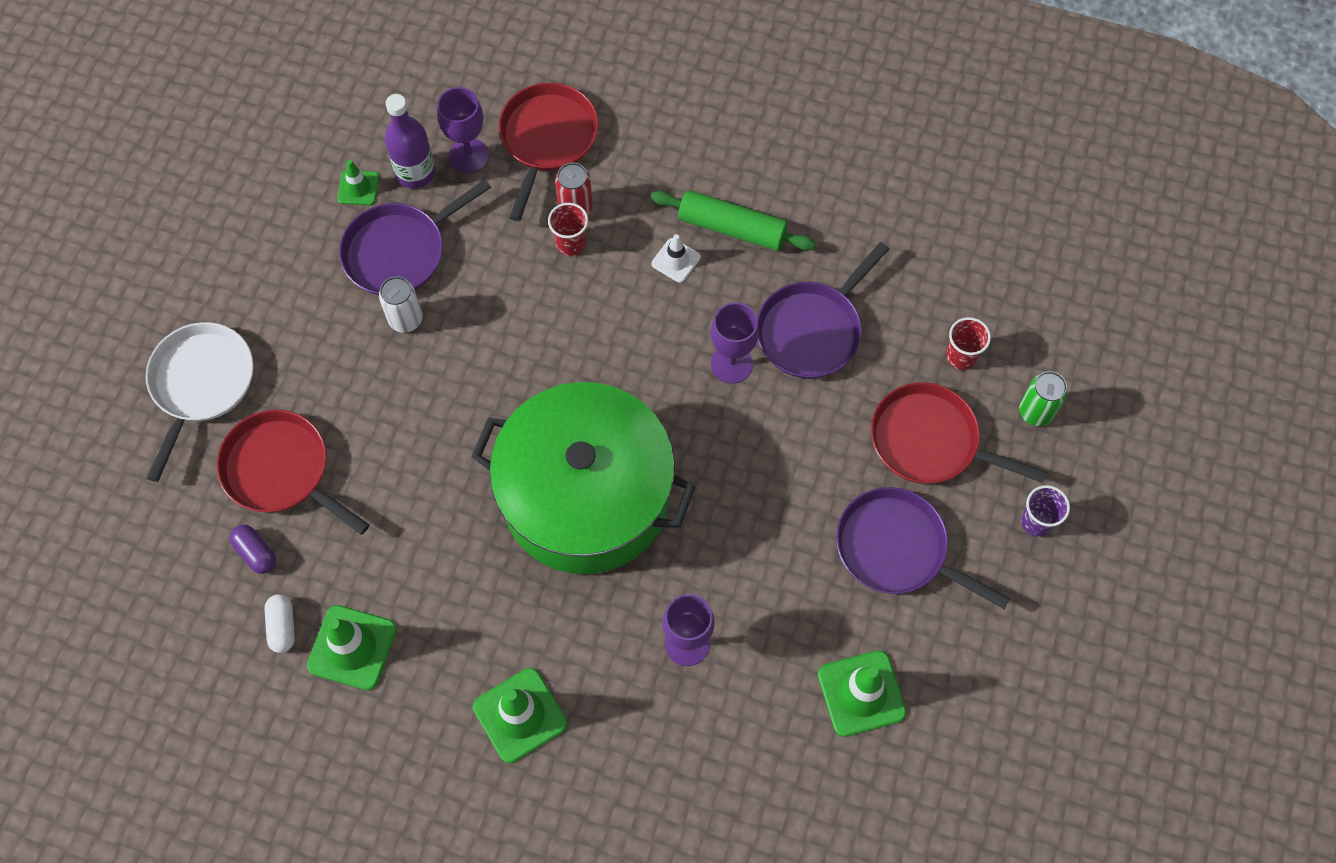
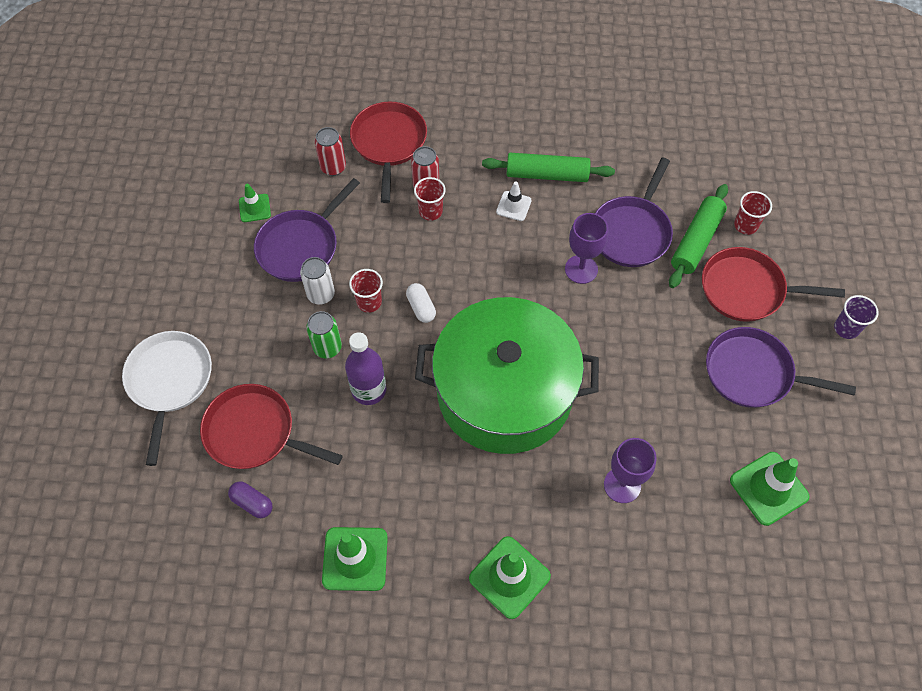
camera: 15 degrees left, 5 degrees down
white capsule [264,594,295,653] -> white capsule moved to [406,283,436,323]
purple bottle [385,94,435,188] -> purple bottle moved to [345,332,386,405]
purple goblet [437,87,489,173] -> red can [315,127,346,176]
green can [1019,371,1067,426] -> green can moved to [306,311,342,359]
none -> red cup [349,269,383,313]
none -> green rolling pin [669,184,728,288]

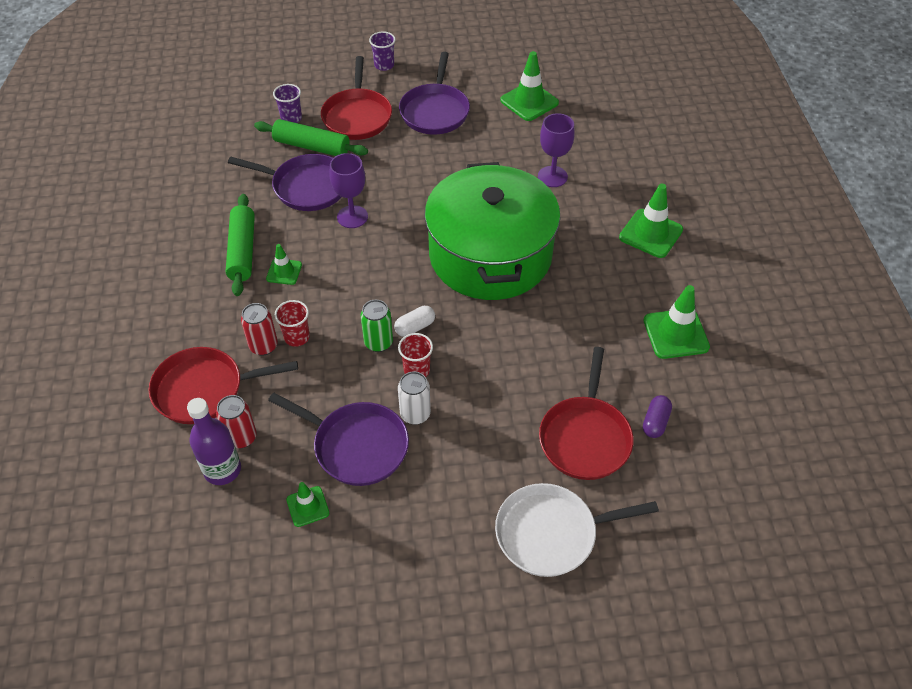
camera: 100 degrees left, 10 degrees down
green can [306,311,342,359] -> green can moved to [361,300,393,352]
purple bottle [345,332,386,405] -> purple bottle moved to [187,398,241,485]
white traffic cone [496,182,531,221] -> green traffic cone [266,244,302,285]
red cup [734,191,772,235] -> purple cup [273,84,302,123]

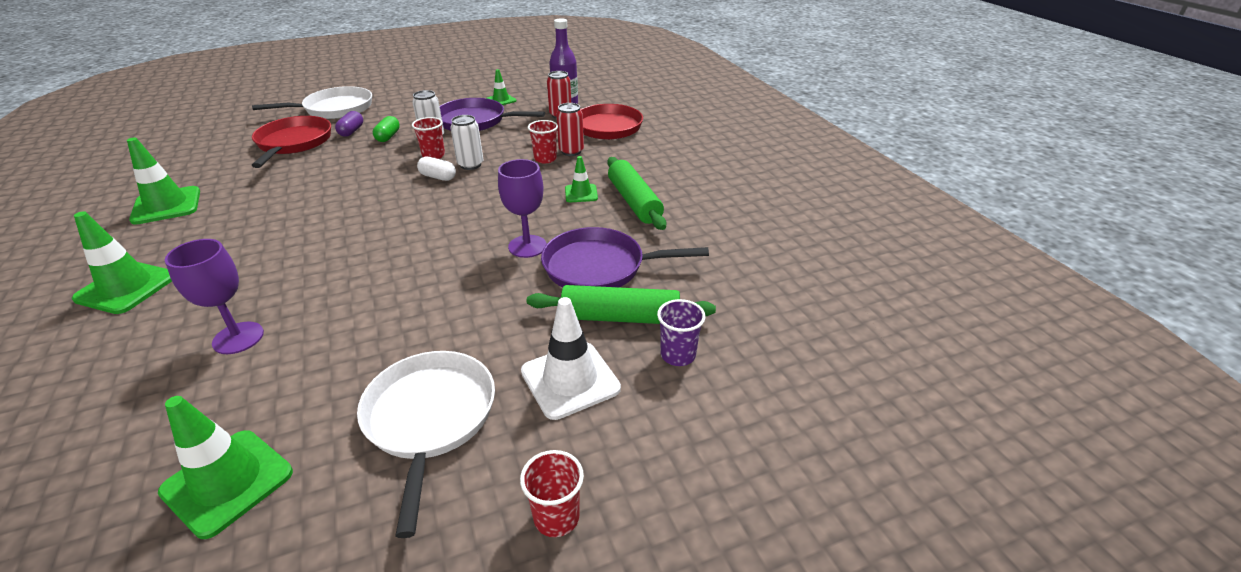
camera: 165 degrees right, 15 degrees down
red pan [321,56,392,140] -> white traffic cone [521,297,621,420]
green can [361,300,393,352] -> white can [451,115,483,170]
purple cup [369,31,396,71] -> red cup [520,450,584,537]
white capsule [394,306,435,337] -> white capsule turned 75 degrees clockwise [417,157,456,181]
purple pan [399,52,470,135] -> white pan [357,351,495,538]
green pot [425,162,561,300] -> none
purple capsule [643,395,672,438] -> purple capsule moved to [335,111,363,137]
none -> green capsule [373,116,400,142]

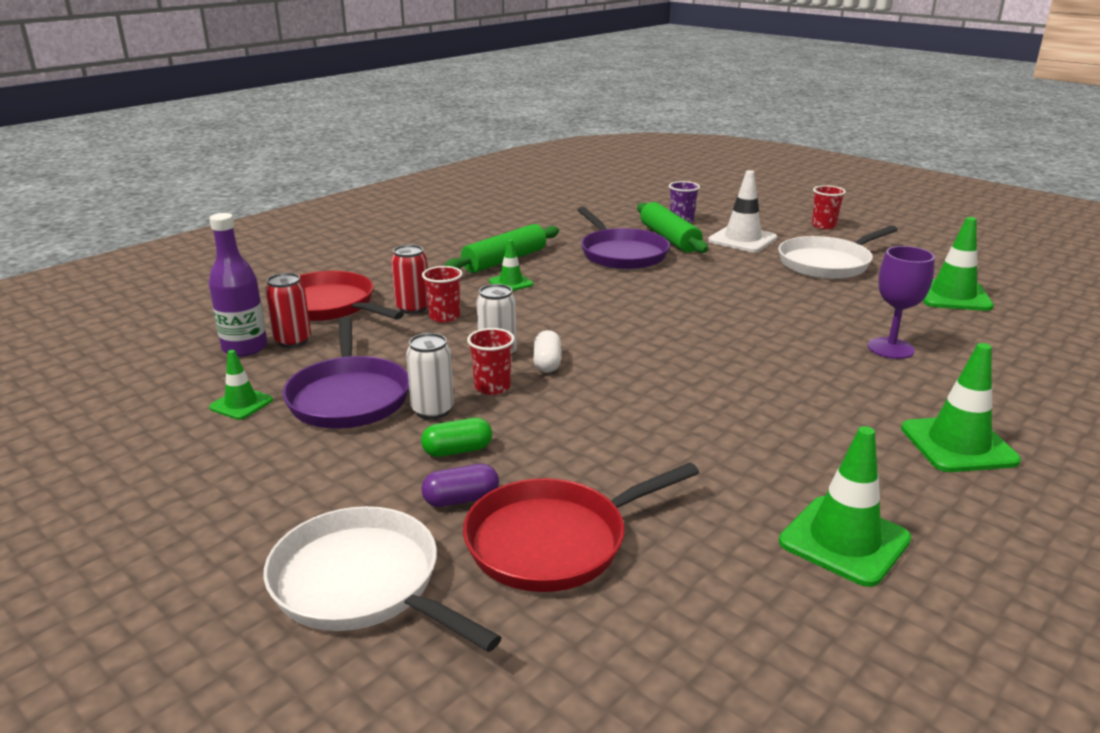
camera: 115 degrees left, 10 degrees down
purple goblet [498,159,547,258] -> none

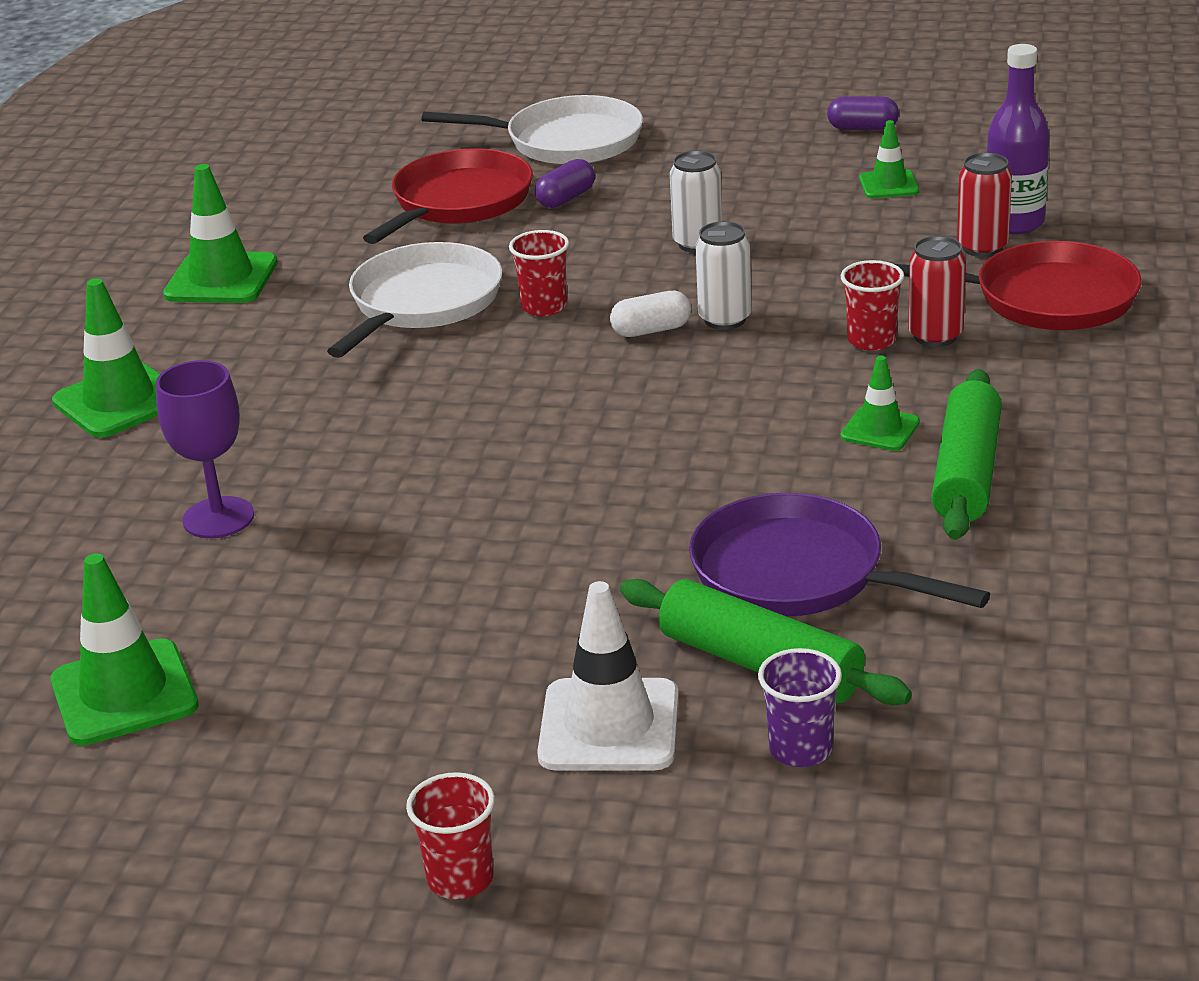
camera: 150 degrees right, 5 degrees up
purple pan [282,317,409,429] -> none
green capsule [421,418,492,457] -> none
red cup [467,328,515,395] -> red cup moved to [509,230,569,316]
white capsule [533,330,561,373] -> white capsule turned 75 degrees counterclockwise [610,291,691,337]
white pan [778,225,898,279] -> white pan moved to [327,242,502,358]
none -> purple capsule [827,97,899,130]

